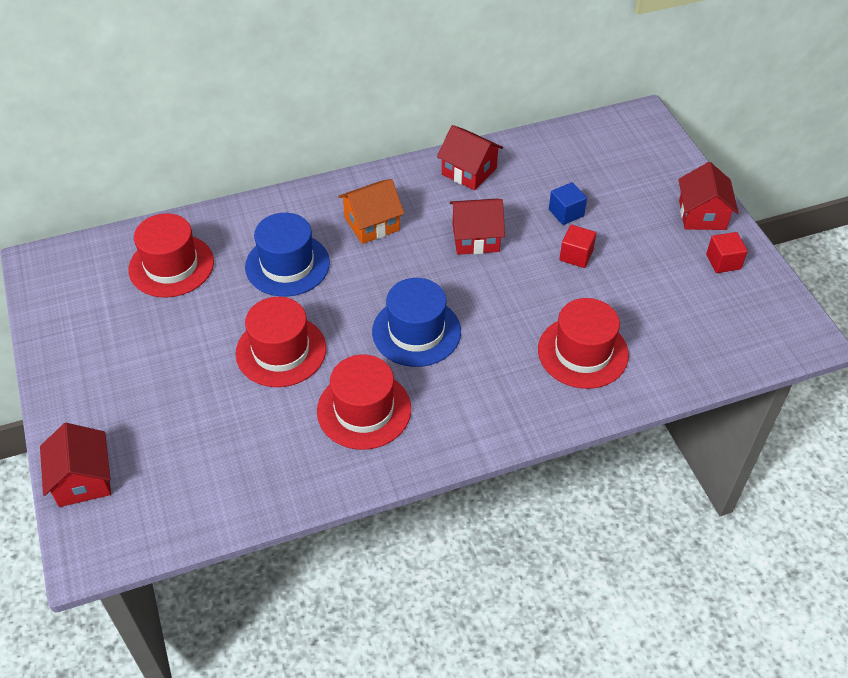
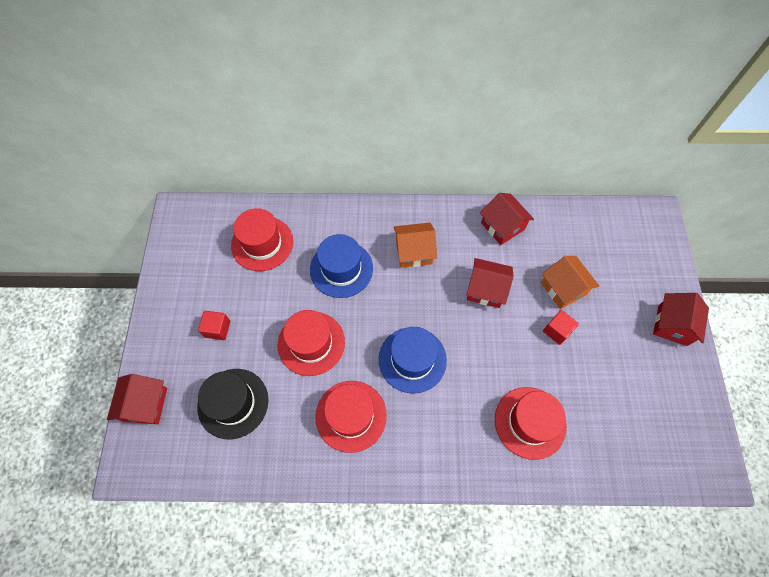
camera: 20 degrees right, 15 degrees up
blue cube [549,182,587,225] -> orange house [541,256,599,309]
red cube [706,232,748,273] -> red cube moved to [198,311,230,340]
none -> black hat [197,369,269,439]

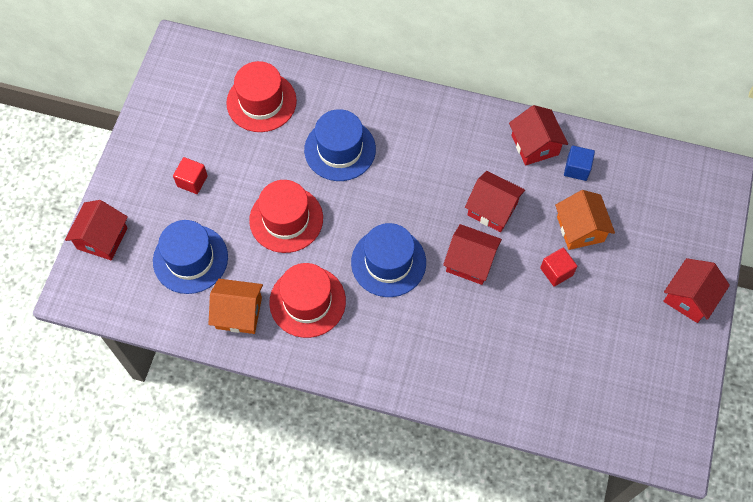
camera: 15 degrees right, 0 degrees up
black hat [197,369,269,439] -> blue hat [153,220,228,294]
orange house [394,222,437,268] -> orange house moved to [209,279,263,334]
red hat [495,387,567,460] -> none
none -> red house [443,224,502,285]
none -> blue cube [564,146,595,181]

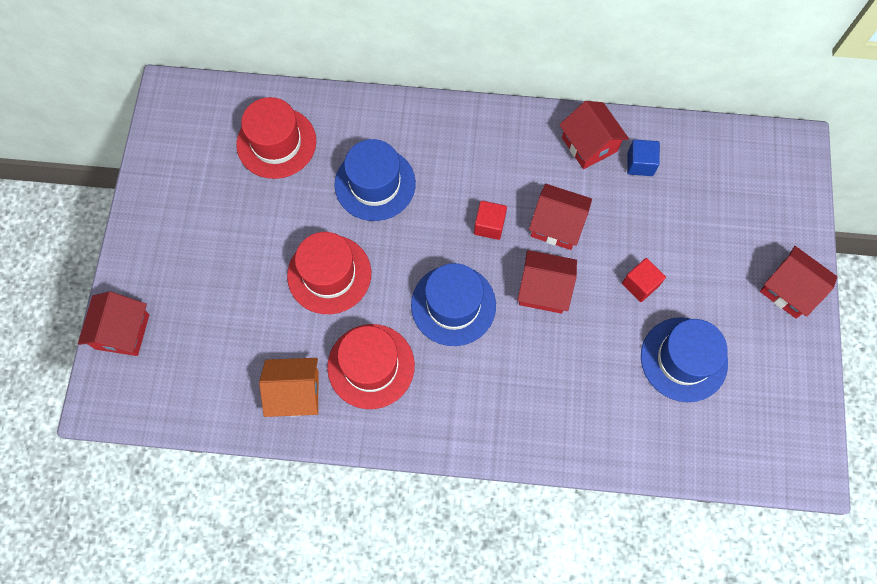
camera: 10 degrees left, 5 degrees up
blue hat [153,220,228,294] -> blue hat moved to [641,317,728,402]
red cube [173,157,208,194] -> red cube moved to [474,201,507,240]
orange house [555,190,615,250] -> none
red house [663,258,730,323] -> red house turned 75 degrees counterclockwise [760,246,837,319]

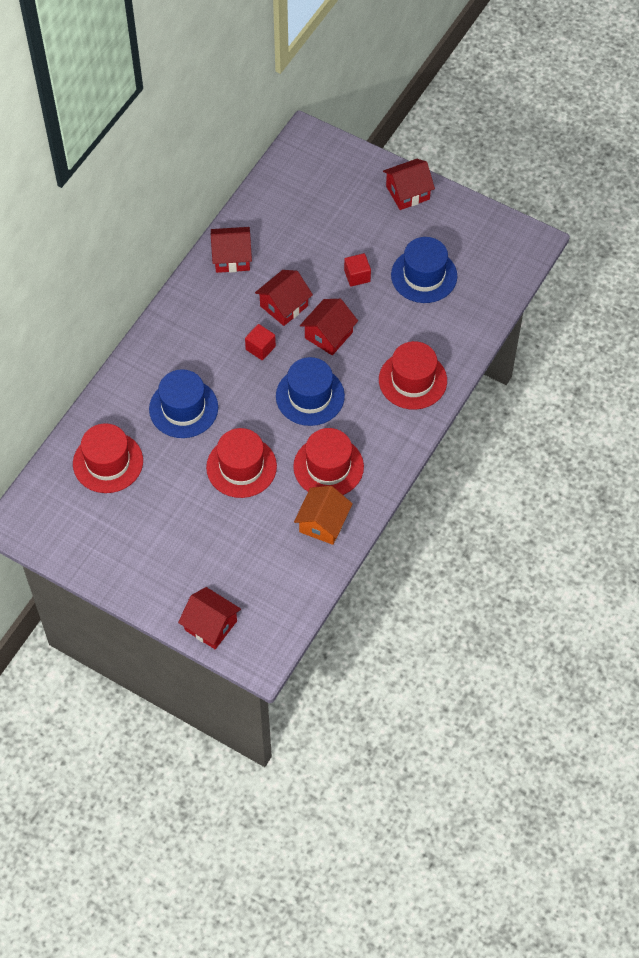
camera: 65 degrees left, 10 degrees down
blue cube [627,139,660,176] -> none
none -> red hat [379,341,447,410]

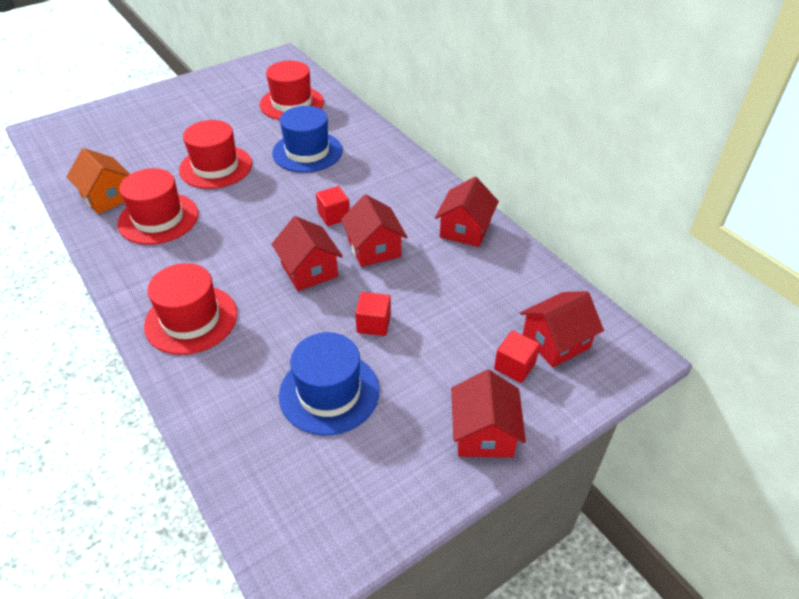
camera: 115 degrees right, 15 degrees down
red house [178,587,241,649] -> red house moved to [520,291,604,367]
blue hat [276,357,345,426] -> none
none -> red cube [494,331,540,383]

